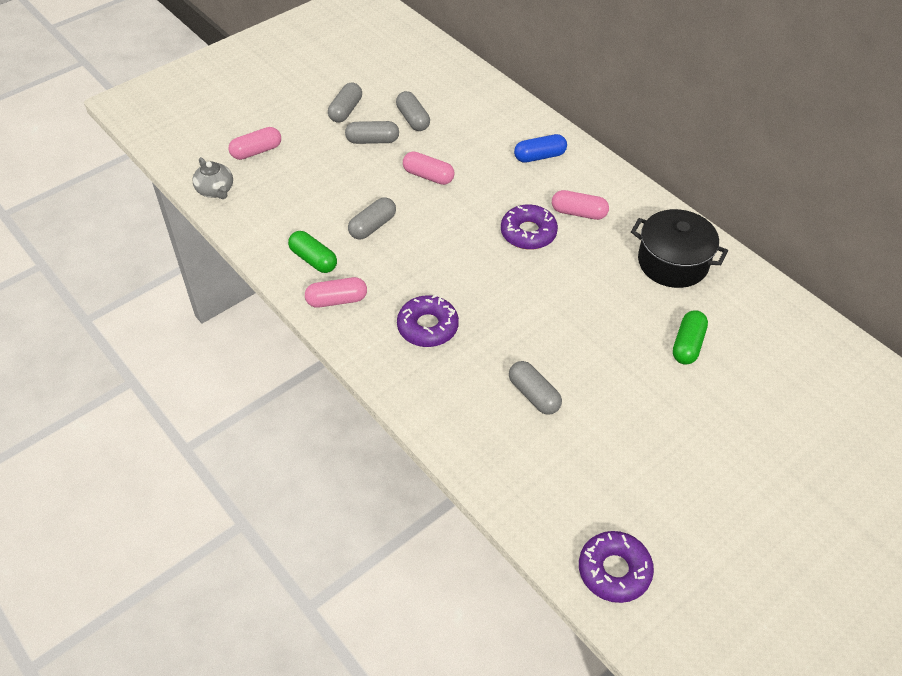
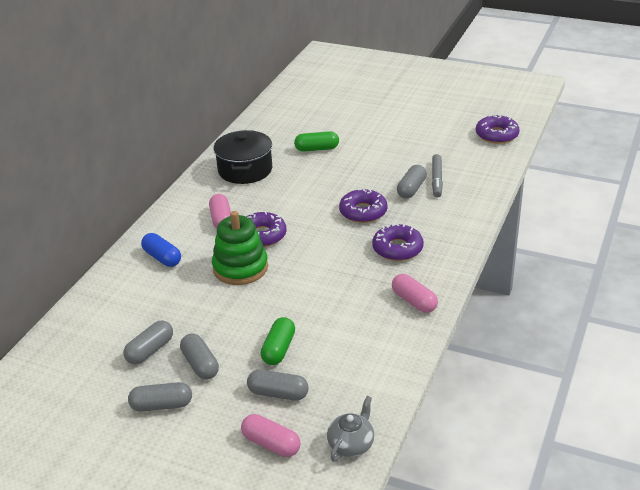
camera: 115 degrees left, 15 degrees down
green capsule [288,231,337,273] -> green capsule moved to [261,317,295,365]
grey capsule [348,197,396,240] -> grey capsule moved to [247,370,309,400]
pink capsule [403,151,454,185] -> none
none -> green stacking toy [212,211,268,285]
none -> purple donut [339,189,387,223]
none -> grey marker [432,154,443,198]

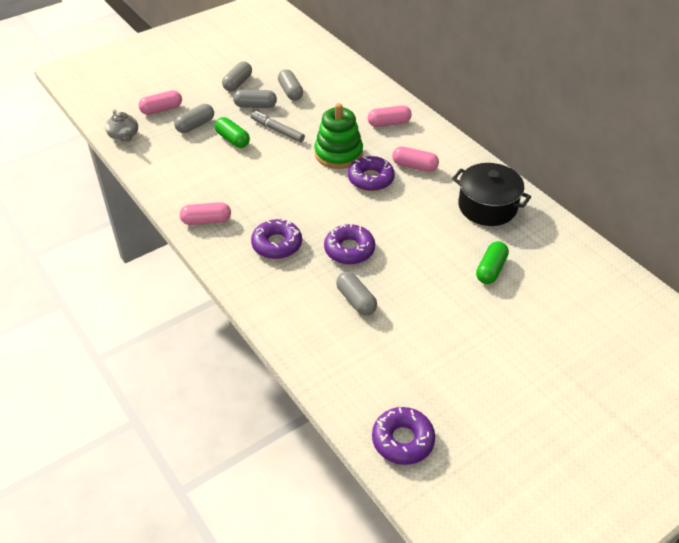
camera: 120 degrees right, 10 degrees up
blue capsule [141,233,181,267] -> pink capsule [368,105,412,127]
grey marker [432,154,443,198] -> grey marker moved to [251,111,305,142]

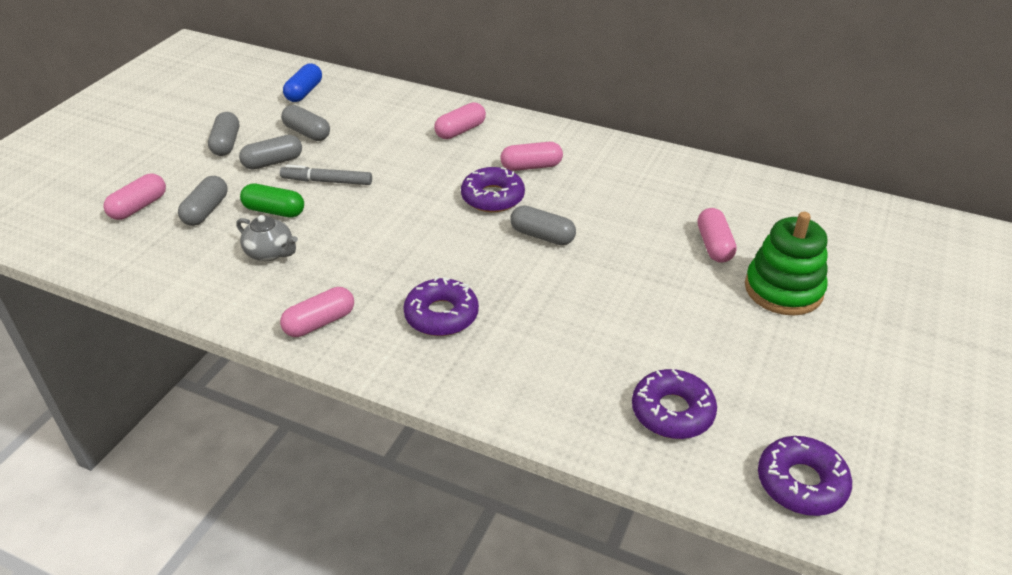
camera: 30 degrees left, 5 degrees down
grey teapot [105,109,138,142] -> grey teapot moved to [236,215,298,261]
green stacking toy [315,103,363,169] -> green stacking toy moved to [745,212,828,316]
purple donut [324,224,375,265] -> purple donut moved to [632,369,717,439]
grey capsule [336,272,377,315] -> grey capsule moved to [510,205,576,245]
black pot [452,163,531,226] -> none
green capsule [476,241,509,284] -> pink capsule [697,208,737,263]
none -> blue capsule [283,64,322,102]

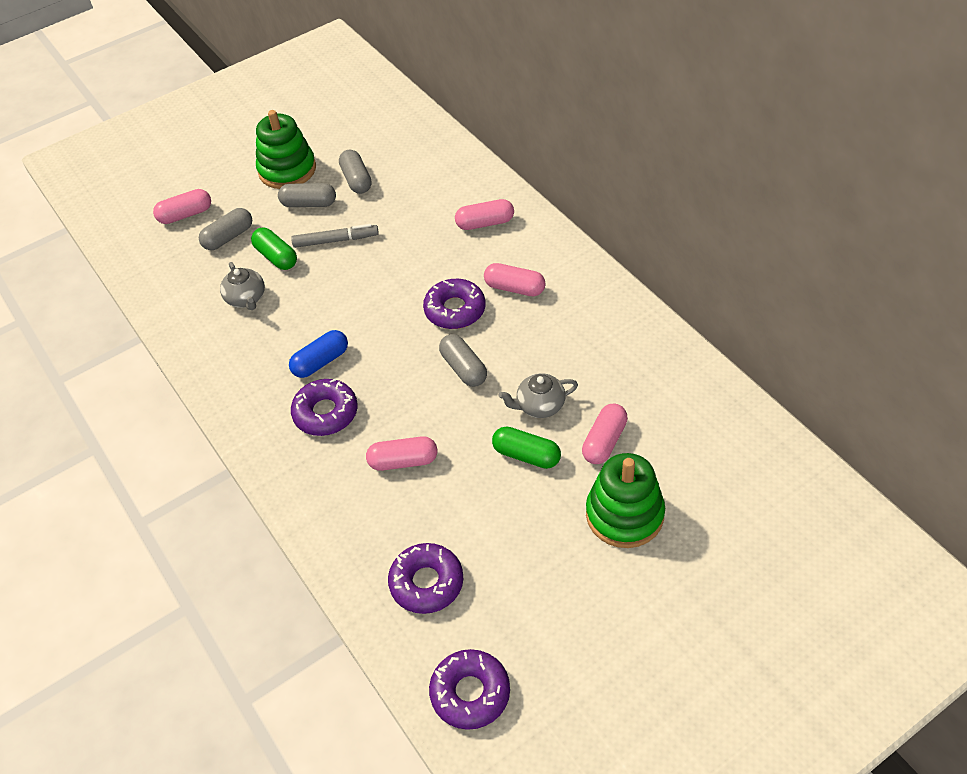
camera: 35 degrees right, 10 degrees up
grey capsule [208,112,239,156] -> green stacking toy [256,110,316,189]
grey marker [280,165,372,185] -> grey marker turned 135 degrees clockwise [291,224,379,248]
pink capsule [280,287,354,337] -> pink capsule moved to [366,436,437,471]
blue capsule [283,64,322,102] -> blue capsule moved to [289,330,348,378]
none -> green capsule [492,426,561,469]
none -> grey teapot [499,373,578,418]

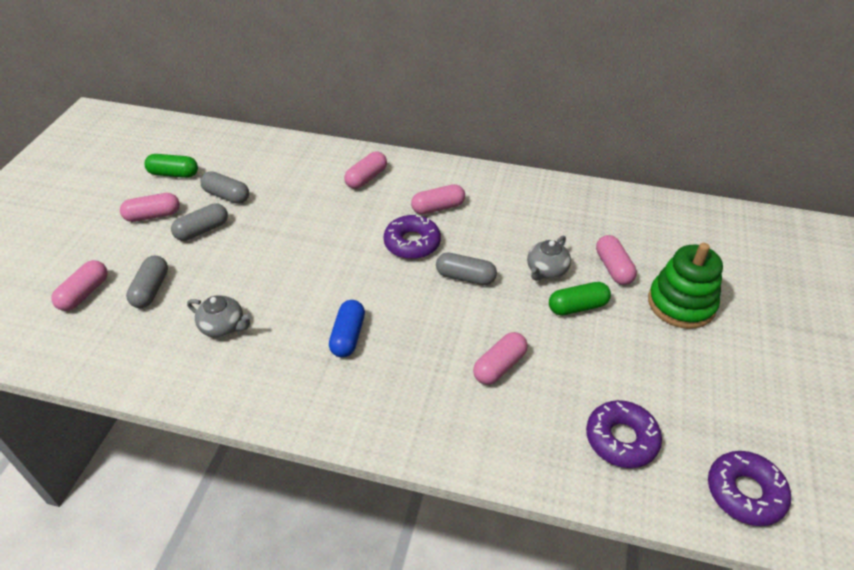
camera: 45 degrees left, 5 degrees down
green capsule [251,228,297,270] -> green capsule moved to [145,154,198,178]
green stacking toy [256,110,316,189] -> pink capsule [120,193,180,222]
grey marker [291,224,379,248] -> none
purple donut [291,379,358,436] -> none

